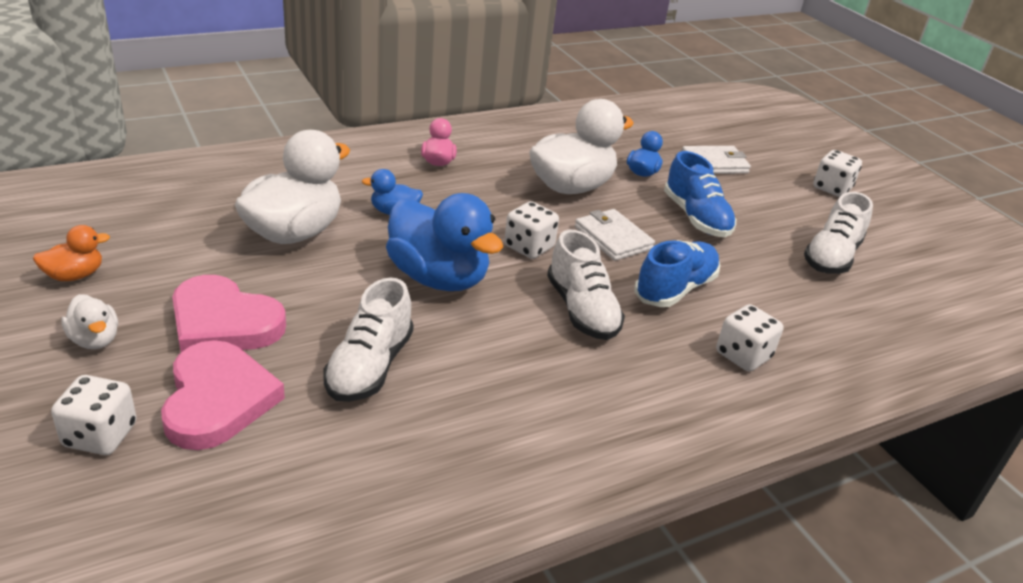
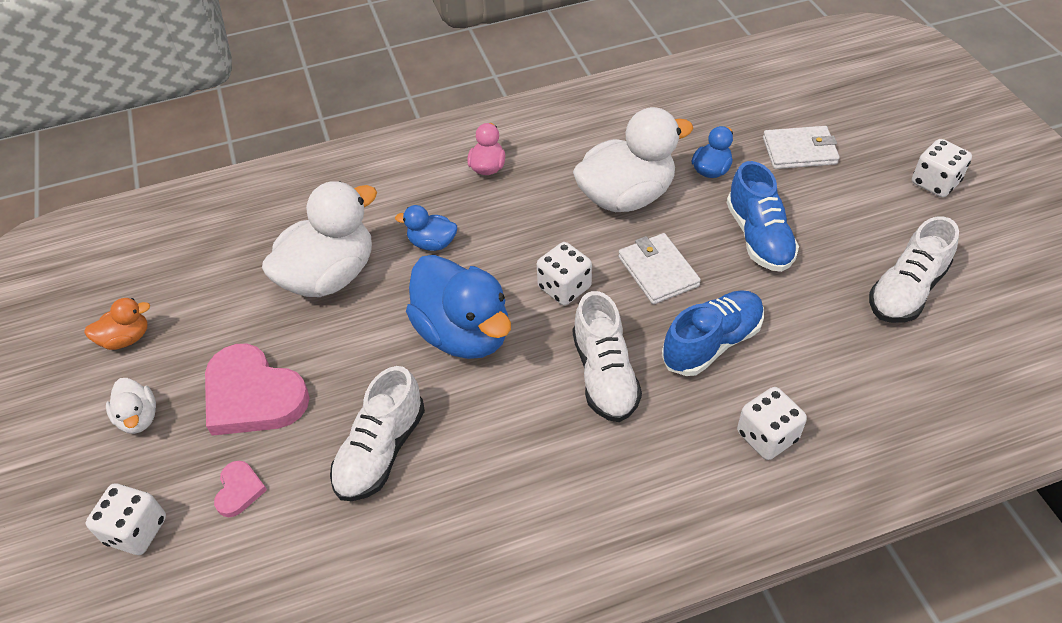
camera: 15 degrees right, 15 degrees up
pink heart [161,340,285,450] -> pink heart [214,461,267,517], size x0.47

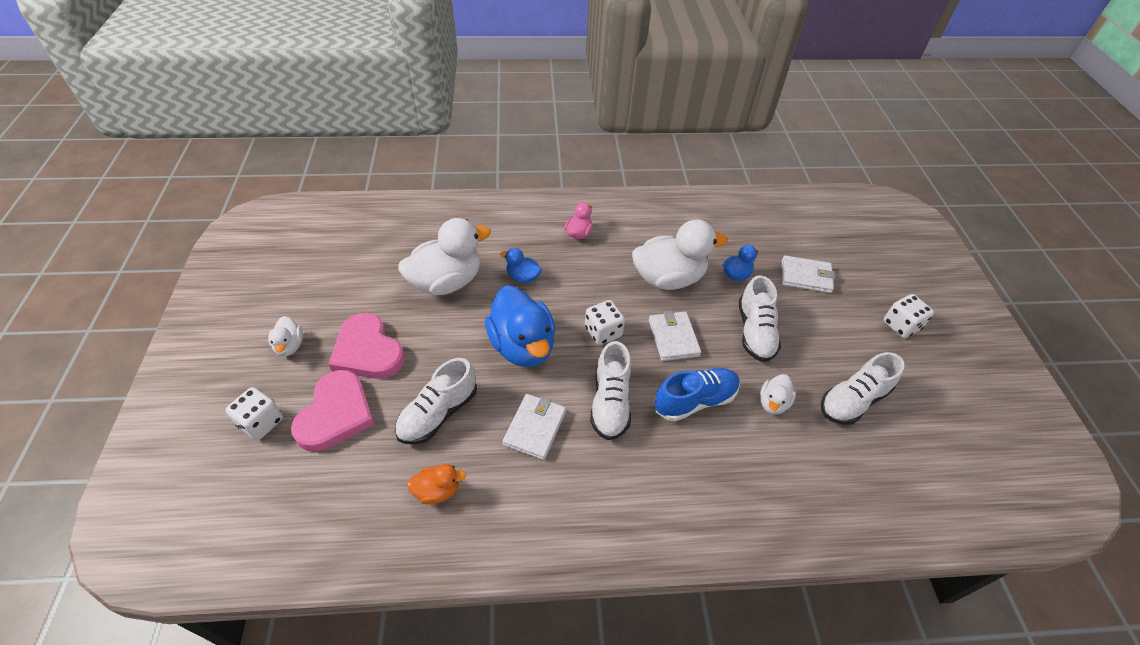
camera: 10 degrees right, 0 degrees up
orange duck [84,298,150,350] -> orange duck moved to [407,464,466,504]
pink heart [214,461,267,517] -> pink heart [291,370,375,452], size x2.14
blue shoe [727,161,799,272] -> white shoe [739,275,781,362]
white dice [737,387,807,460] -> none
none -> white wallet [502,394,566,460]
none -> white duck [760,374,796,415]

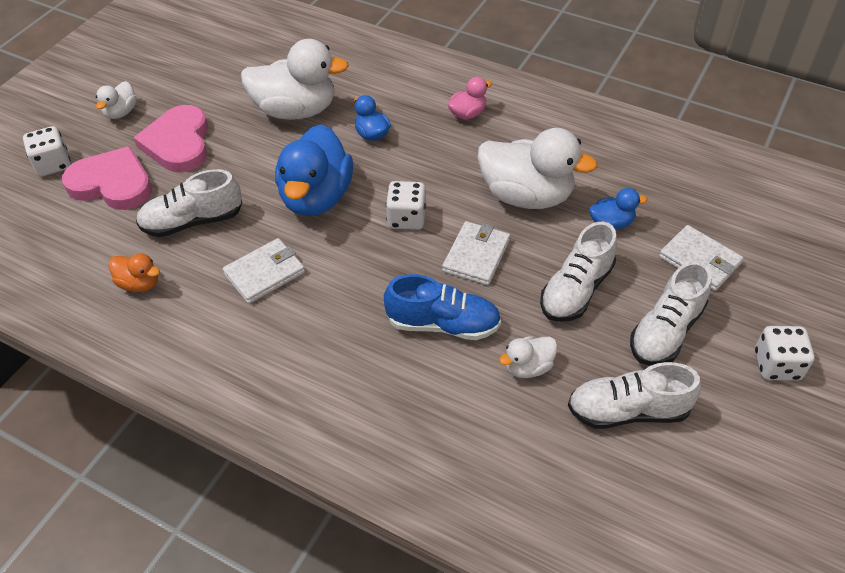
camera: 35 degrees right, 0 degrees up
pink heart [291,370,375,452] -> pink heart turned 120 degrees counterclockwise [62,146,152,210]
white shoe [590,341,631,440] -> white shoe moved to [630,261,712,366]

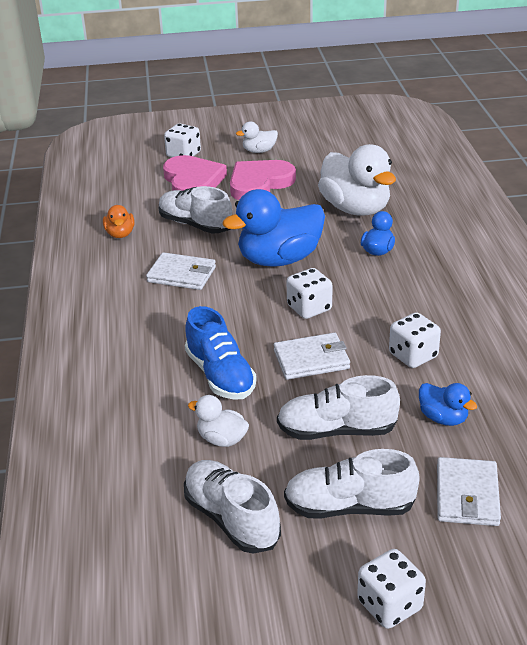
camera: 55 degrees right, 15 degrees down
pink duck [448,77,492,120] -> none
white duck [477,128,598,209] -> white dice [389,312,441,368]

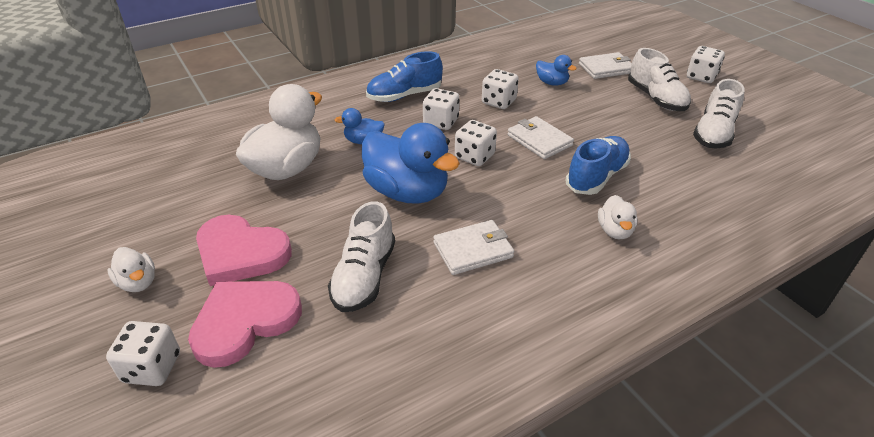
camera: 115 degrees left, 5 degrees up
orange duck [103,205,134,238] -> none
white wallet [146,252,216,290] -> white wallet turned 75 degrees clockwise [433,220,514,275]
white duck [188,395,249,447] -> white duck moved to [598,195,637,240]
white shoe [277,375,400,440] -> none
blue duck [419,383,477,426] -> blue duck turned 105 degrees clockwise [536,55,577,86]
none -> blue shoe [366,51,443,102]
none -> white dice [423,88,459,130]

